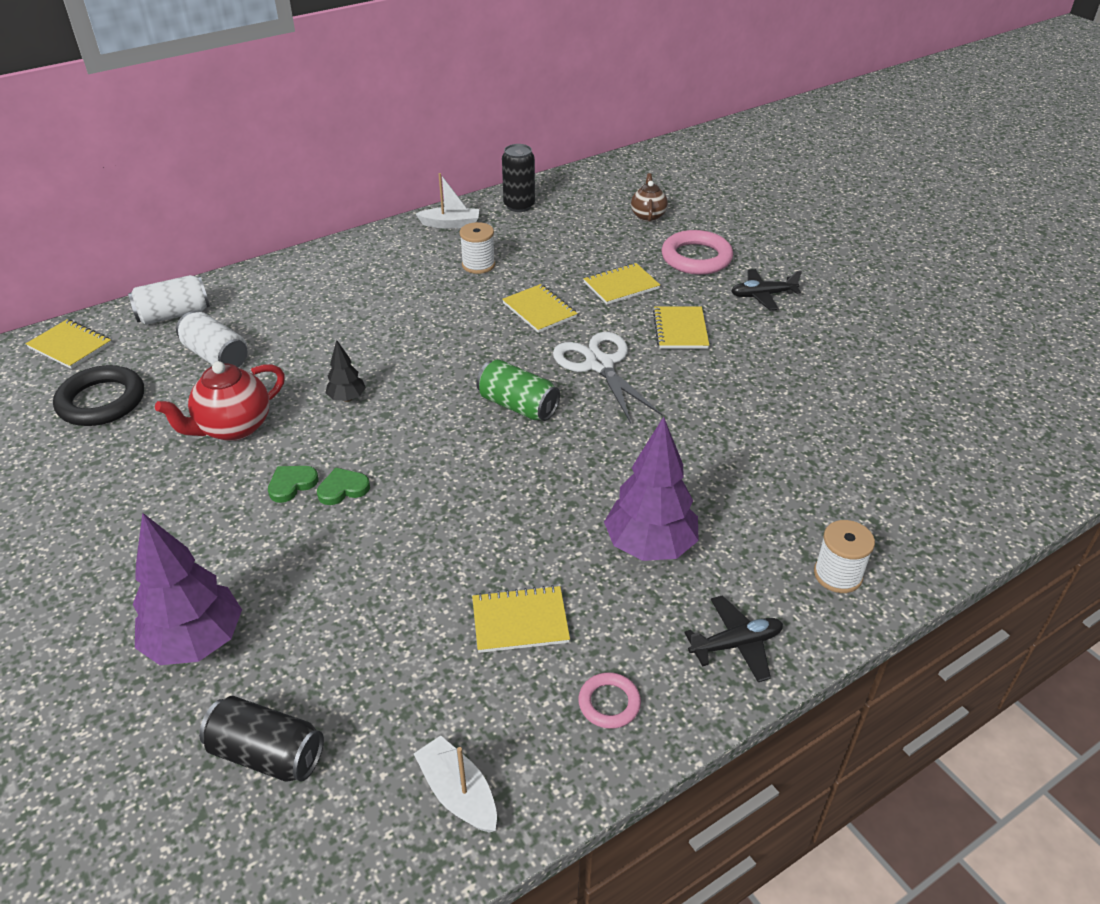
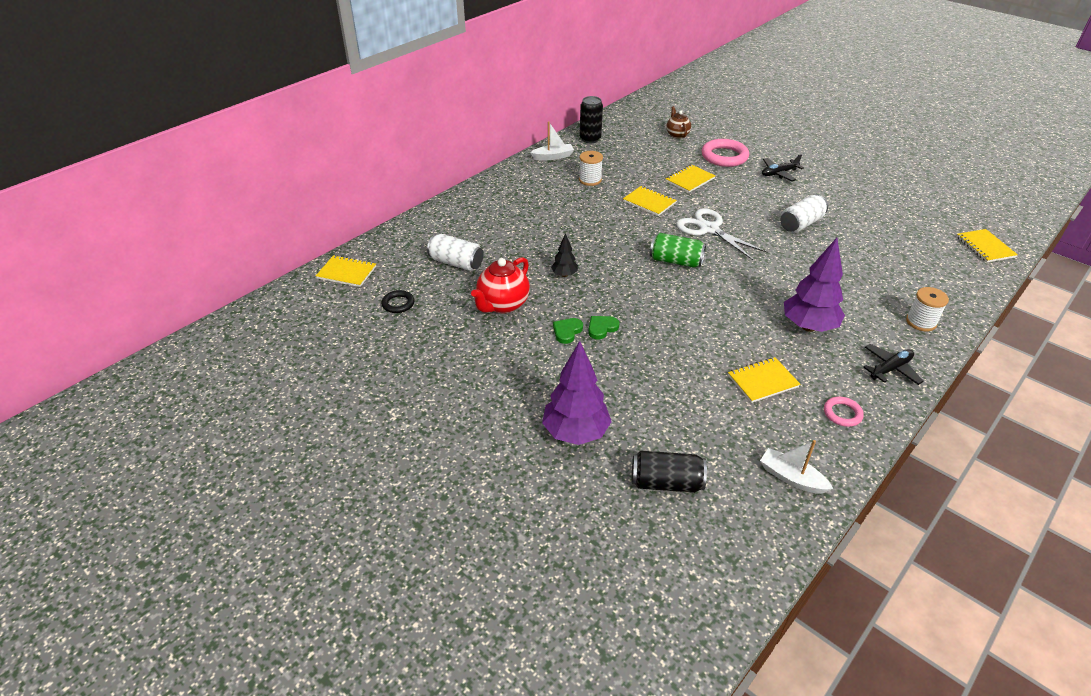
camera: 15 degrees left, 0 degrees up
black ring [53,365,144,426] -> black ring [382,290,414,313], size x0.54
white can [128,275,210,325] -> white can moved to [780,195,828,233]
yellow notebook [653,307,709,349] -> yellow notebook moved to [956,229,1018,262]

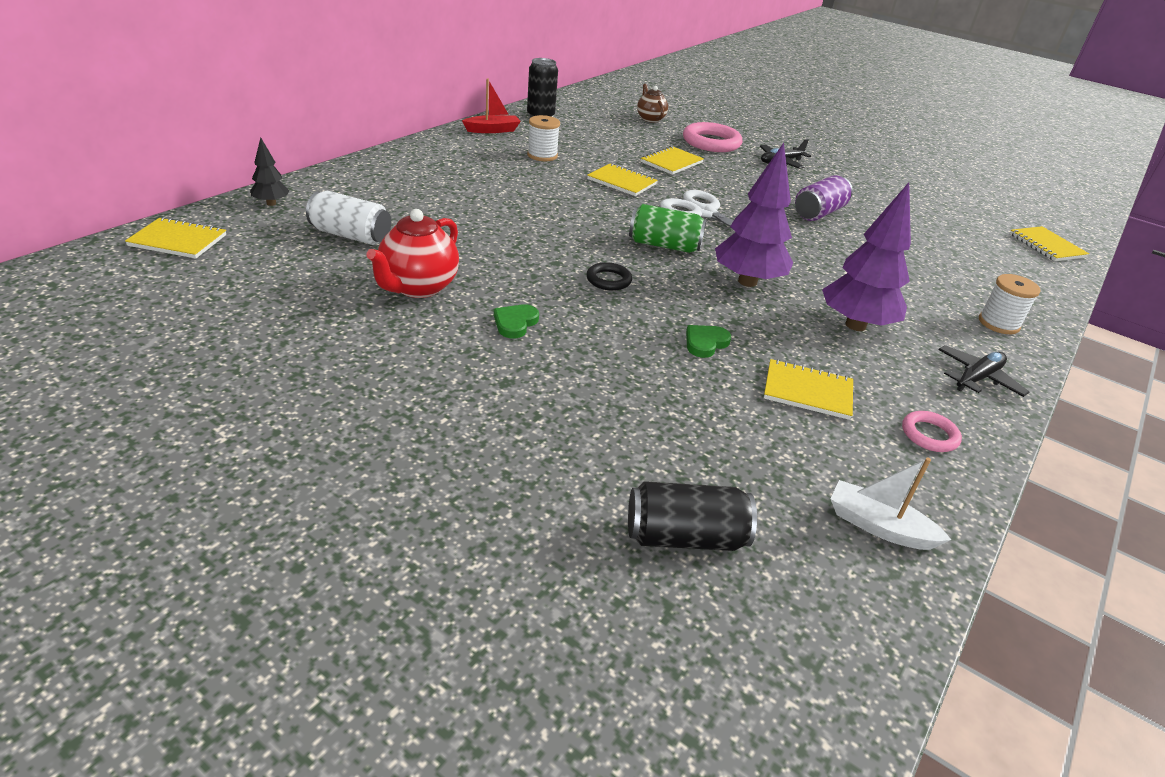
camera: 10 degrees left, 5 degrees down
black ring [382,290,414,313] -> black ring moved to [586,262,632,291]
white boat [530,122,574,160] -> red boat [462,79,521,133]
purple tree [542,341,612,445] -> purple tree moved to [715,143,793,287]
black tree [551,233,578,277] -> black tree moved to [250,137,290,206]
green heart [588,316,619,340] -> green heart moved to [686,325,731,358]
yellow notebook [728,357,800,403] -> yellow notebook turned 45 degrees clockwise [764,359,853,420]
white can [780,195,828,233] -> purple can [795,175,853,221]

